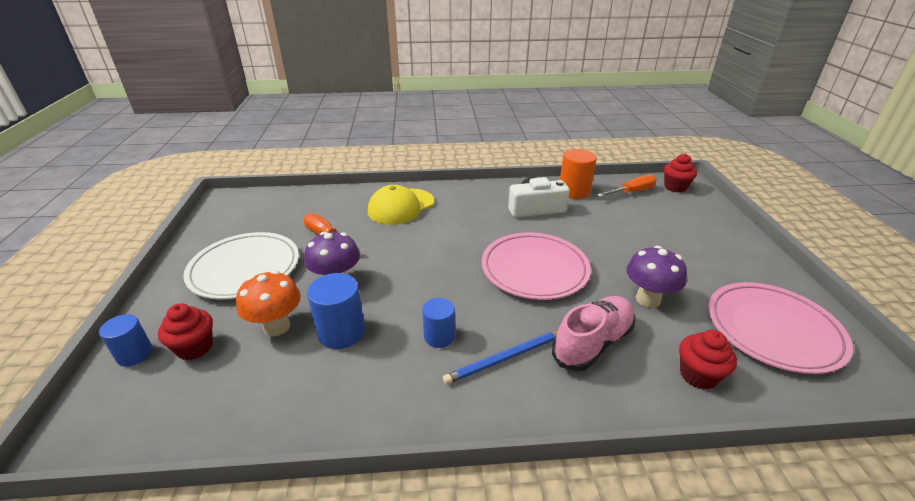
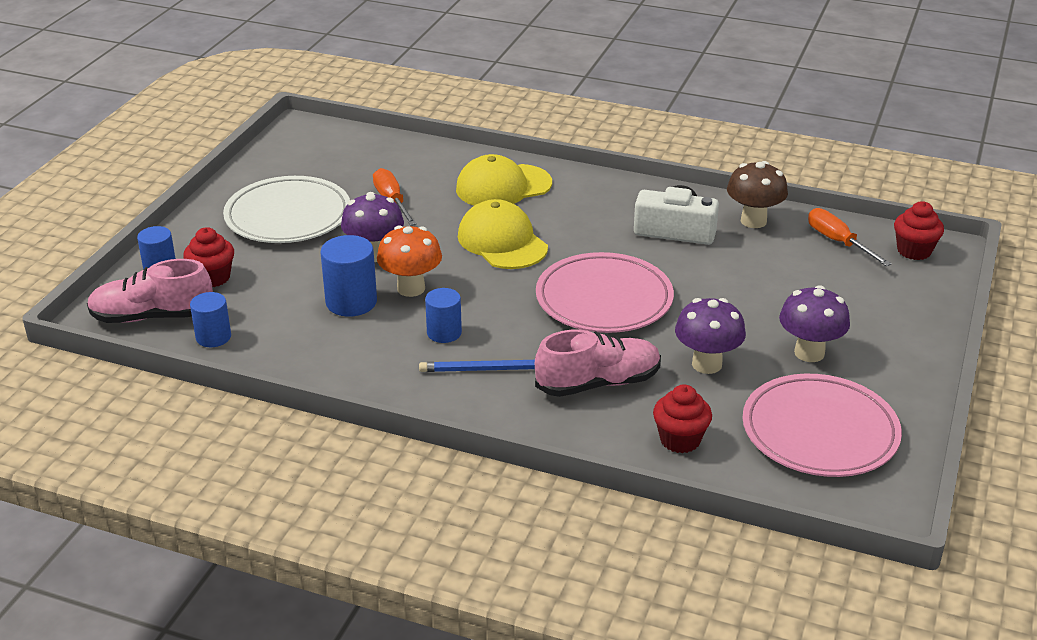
camera: 25 degrees right, 0 degrees up
orange mushroom [236,270,301,336] -> orange mushroom moved to [377,225,442,297]
orange cylinder [560,149,597,199] -> brown mushroom [727,161,788,228]
orange screwdriver [597,175,657,197] -> orange screwdriver turned 120 degrees counterclockwise [808,208,891,266]
none -> pink shoe [87,259,213,323]
none -> blue cylinder [190,292,231,347]
none -> yellow cap [458,199,548,269]
none -> purple mushroom [779,285,850,362]

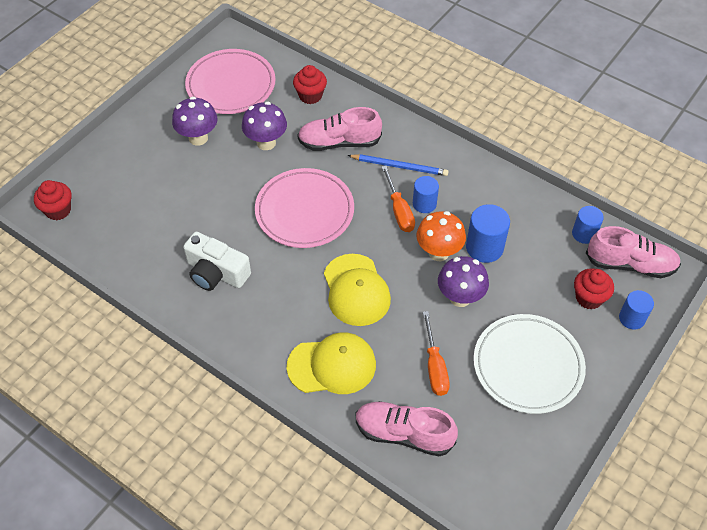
camera: 165 degrees left, 20 degrees up
brown mushroom [727,161,788,228] -> none
orange screwdriver [808,208,891,266] -> orange screwdriver moved to [382,166,415,232]
none -> pink shoe [356,401,458,456]

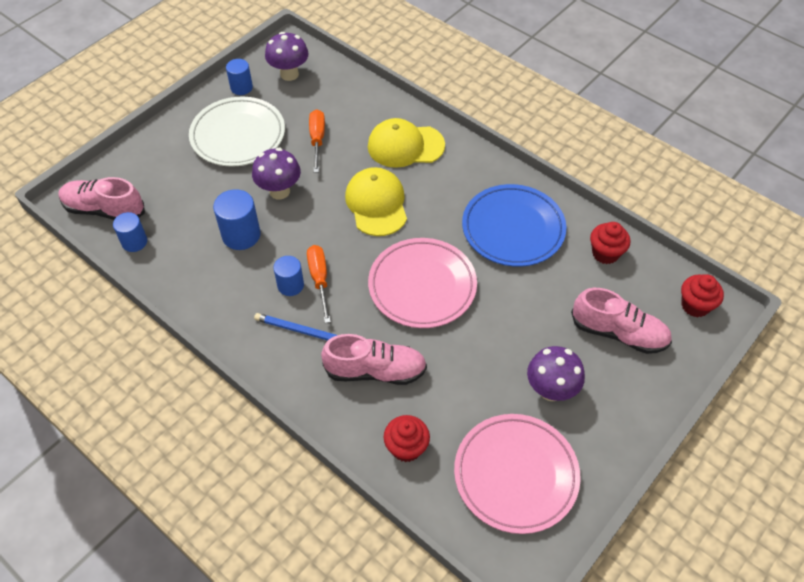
camera: 175 degrees left, 0 degrees up
white camera [184,232,251,291] -> blue plate [462,184,566,267]
purple mushroom [242,102,287,150] -> purple mushroom moved to [265,32,309,81]
pink shoe [356,401,458,456] -> pink shoe moved to [571,288,672,354]
orange mushroom [416,211,466,261] -> none
red cupcake [574,268,614,309] -> red cupcake moved to [590,222,630,264]
blue cylinder [619,290,654,330] -> blue cylinder moved to [226,59,253,95]

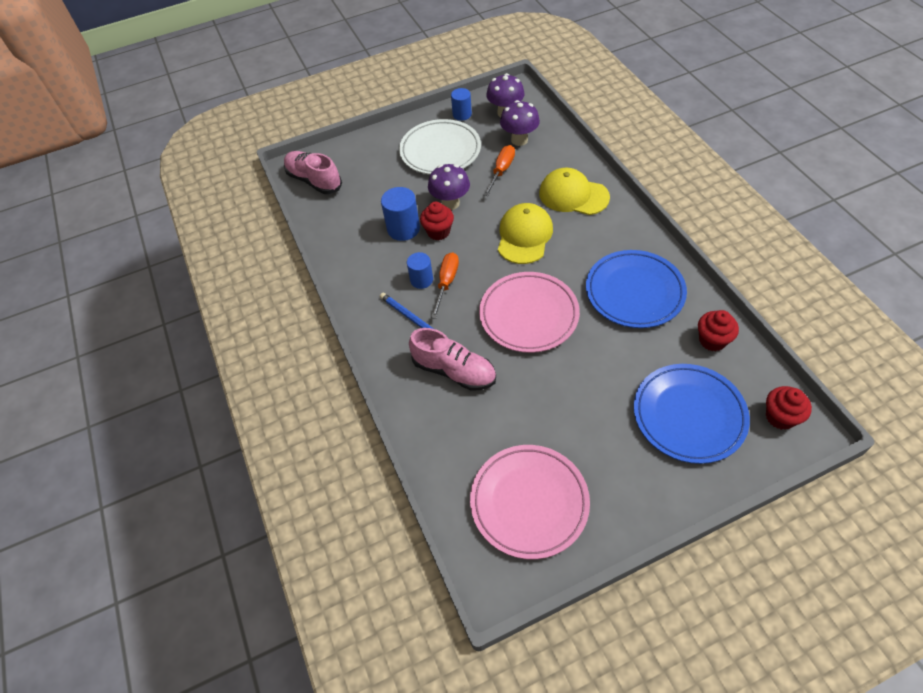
camera: 30 degrees right, 0 degrees up
blue cylinder [113,212,147,252] -> none
red cupcake [384,415,430,462] -> red cupcake moved to [420,202,454,240]
purple mushroom [527,346,585,401] -> purple mushroom moved to [500,100,540,146]
pink shoe [571,288,672,354] -> blue plate [634,364,750,464]

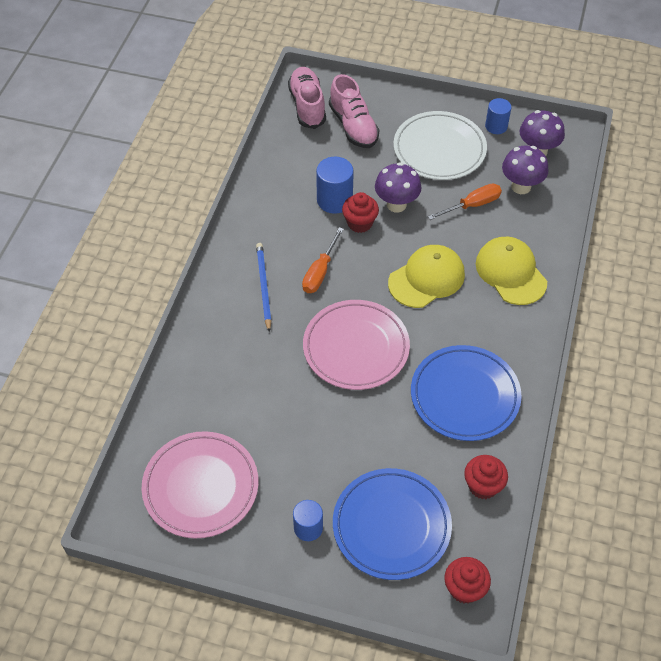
camera: 35 degrees right, 0 degrees up
blue cylinder [407,252,433,289] -> blue cylinder moved to [293,500,323,541]
pink shoe [409,328,496,391] -> pink shoe moved to [329,74,379,148]
orange screwdriver [431,252,459,319] -> orange screwdriver turned 150 degrees clockwise [302,227,344,293]

